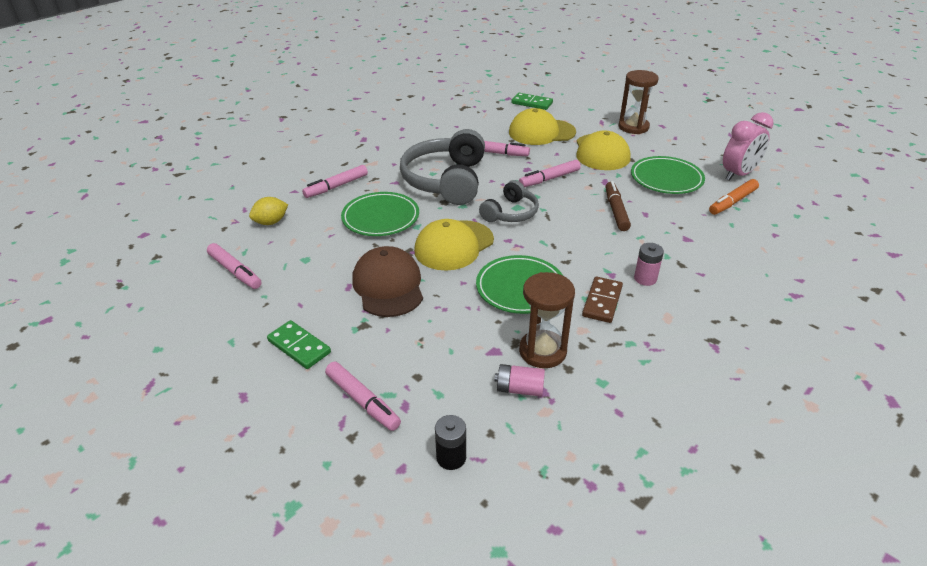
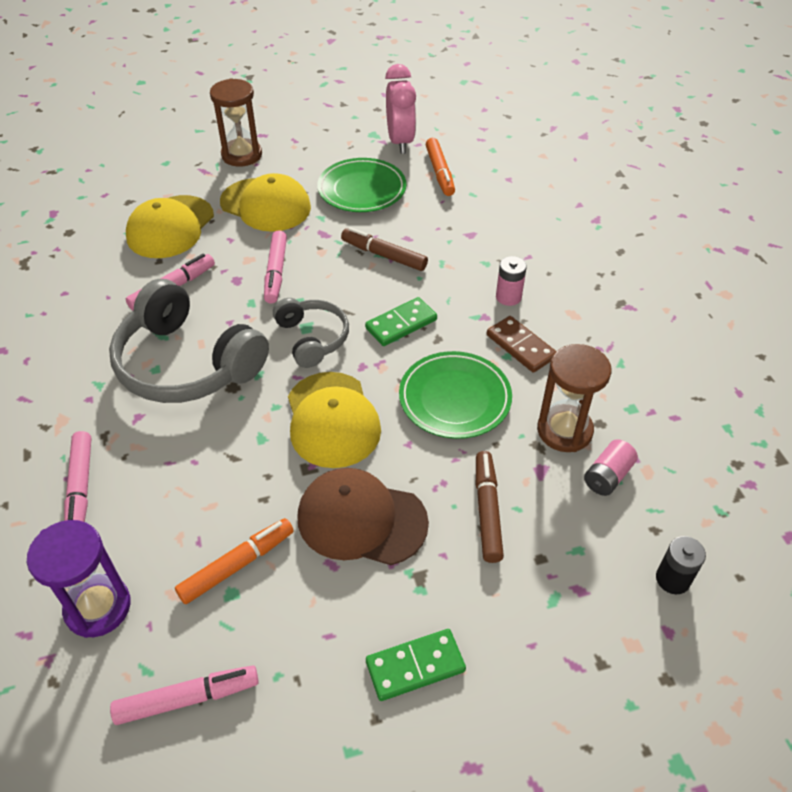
camera: 60 degrees left, 10 degrees up
yellow lemon [249,197,288,225] -> purple hourglass [27,520,131,638]
pink marker [325,362,401,431] -> none
green plate [341,192,419,236] -> none
green domino [511,93,553,110] -> green domino moved to [365,297,437,346]
none -> orange marker [175,518,294,604]
none -> brown marker [476,451,504,563]

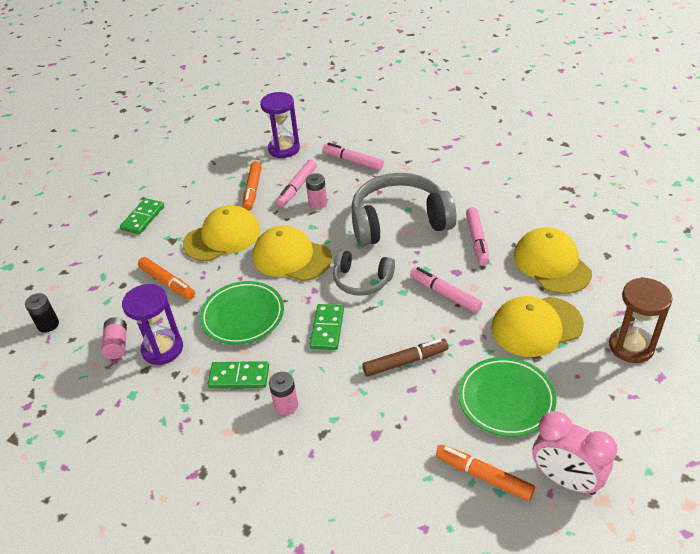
camera: 135 degrees right, 5 degrees down
pink marker [110,665,259,725] -> pink marker moved to [276,159,317,207]
brown cap [297,468,429,565] -> yellow cap [183,205,260,261]
brown marker [476,451,504,563] -> orange marker [138,257,195,300]
brown domino [486,316,556,373] -> green domino [208,361,269,388]
brown hourglass [537,344,612,452] -> purple hourglass [122,284,183,365]
none -> pink battery [306,173,327,209]

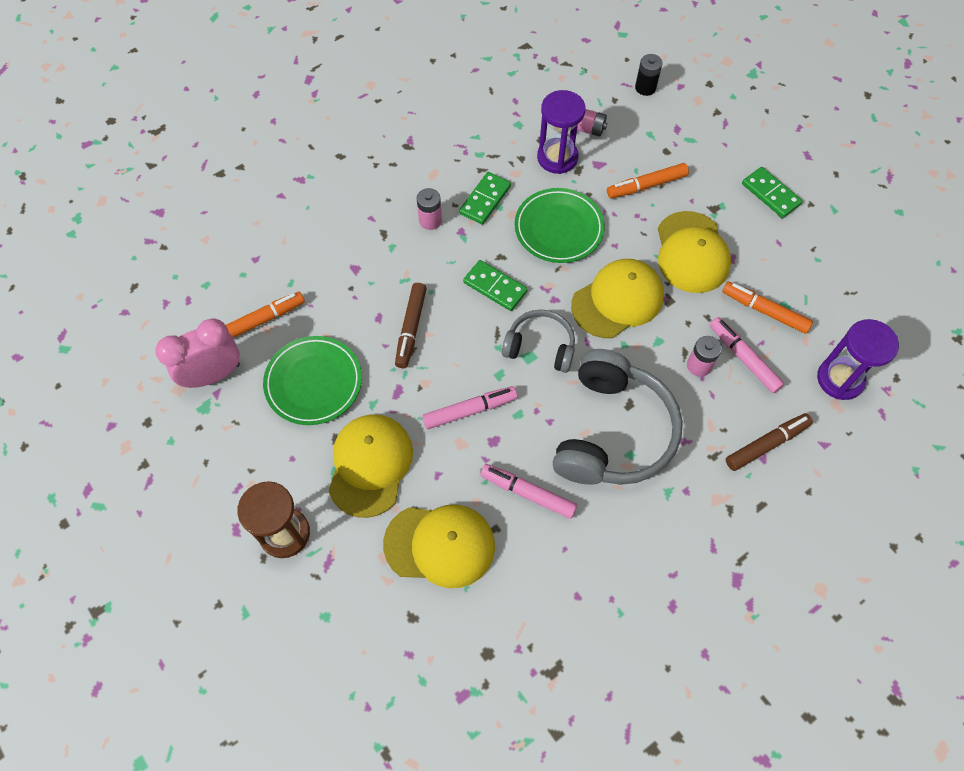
camera: 115 degrees right, 20 degrees up
pink marker [323,143,384,170] -> brown marker [726,413,813,471]
grey headphones [333,250,395,296] -> grey headphones turned 60 degrees clockwise [502,309,575,373]

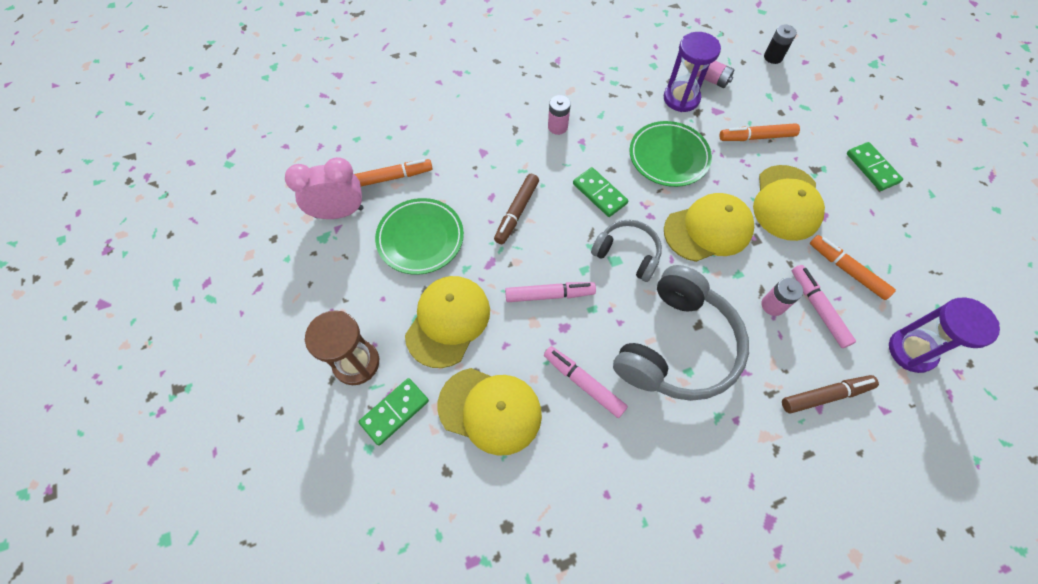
camera: 15 degrees right, 0 degrees up
green domino [459,172,511,225] -> green domino moved to [358,378,429,446]

